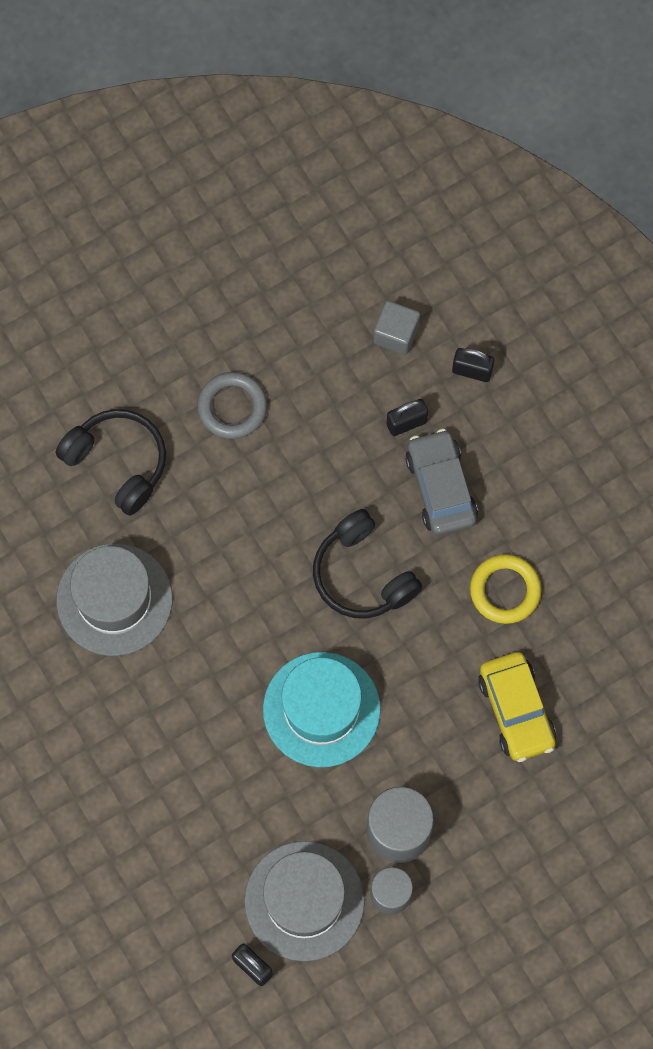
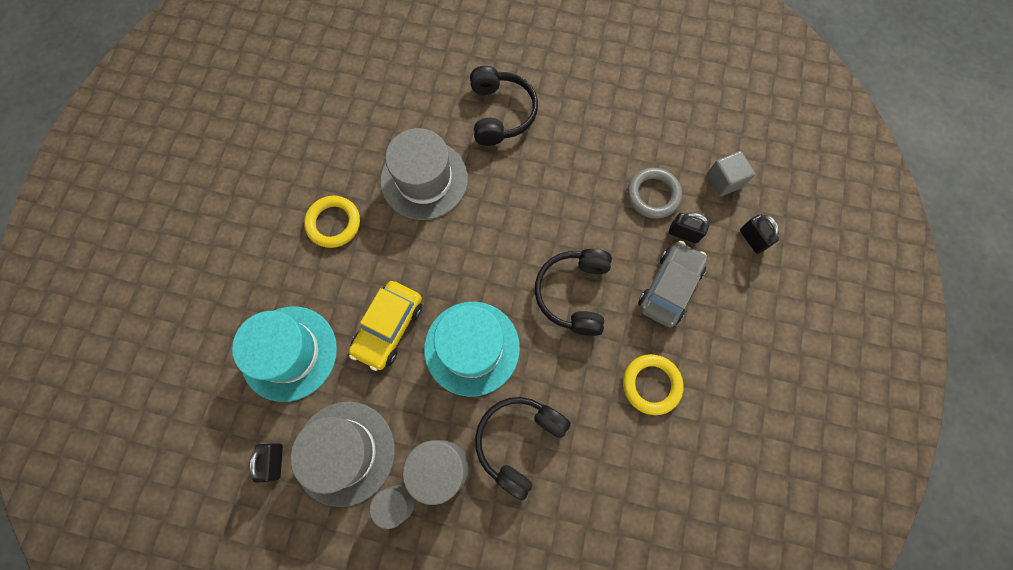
camera: 45 degrees right, 0 degrees up
grey ring [197,372,267,439] -> grey ring moved to [628,168,682,219]
yellow car [478,652,556,762] -> yellow car moved to [349,281,423,371]
none -> turquoise hat [232,306,337,402]
none -> yellow ring [304,196,360,248]
none -> black headphones [475,397,571,500]

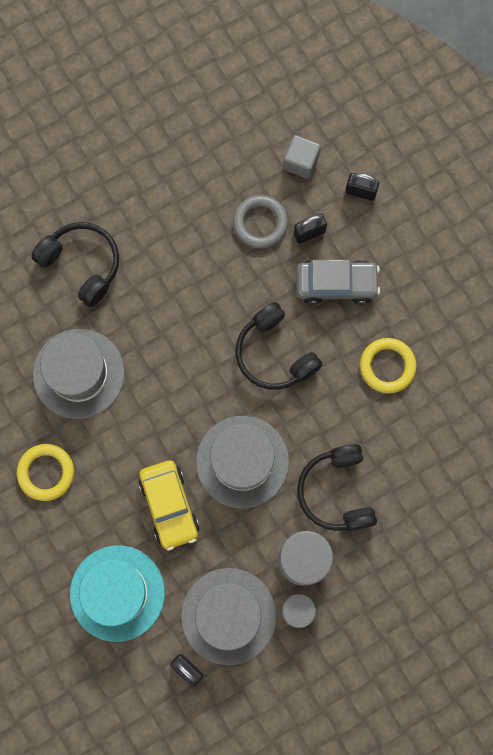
camera: 45 degrees left, 5 degrees up
turquoise hat [424,302,520,397] -> grey hat [196,416,289,509]
grey car [638,241,707,327] -> grey car turned 105 degrees clockwise [296,260,380,305]

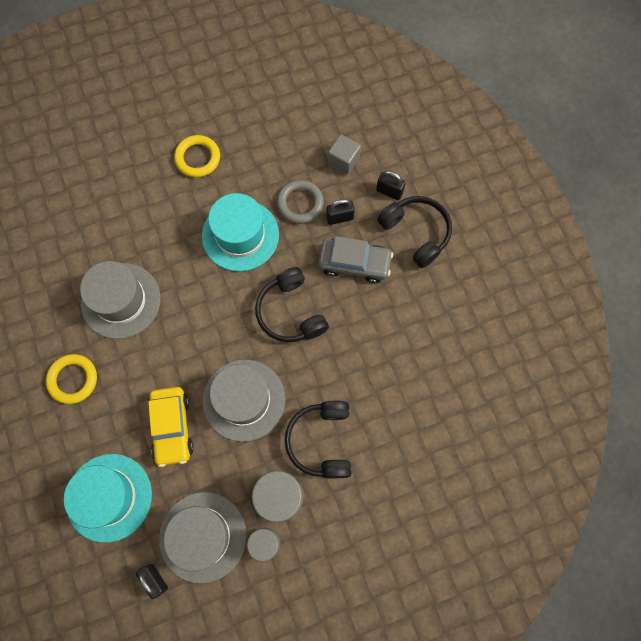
camera: 10 degrees right, 5 degrees down
black headphones [31,222,119,307] -> black headphones moved to [377,196,452,268]
yellow ring [360,338,417,393] -> yellow ring moved to [174,135,220,178]
none -> turquoise hat [202,193,279,271]

